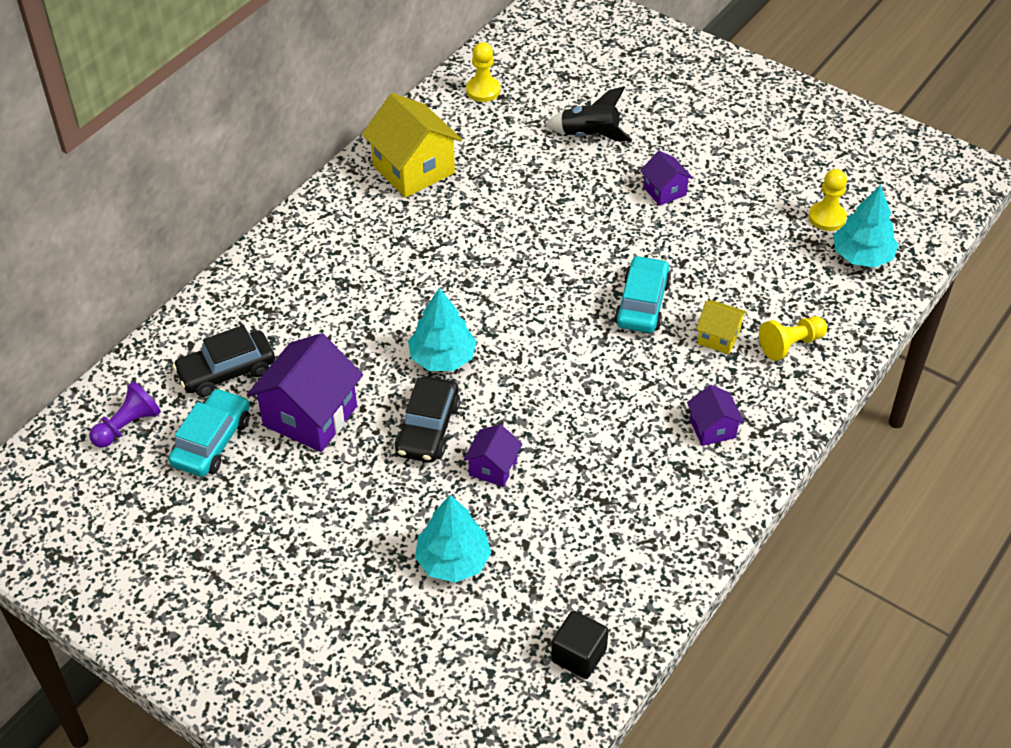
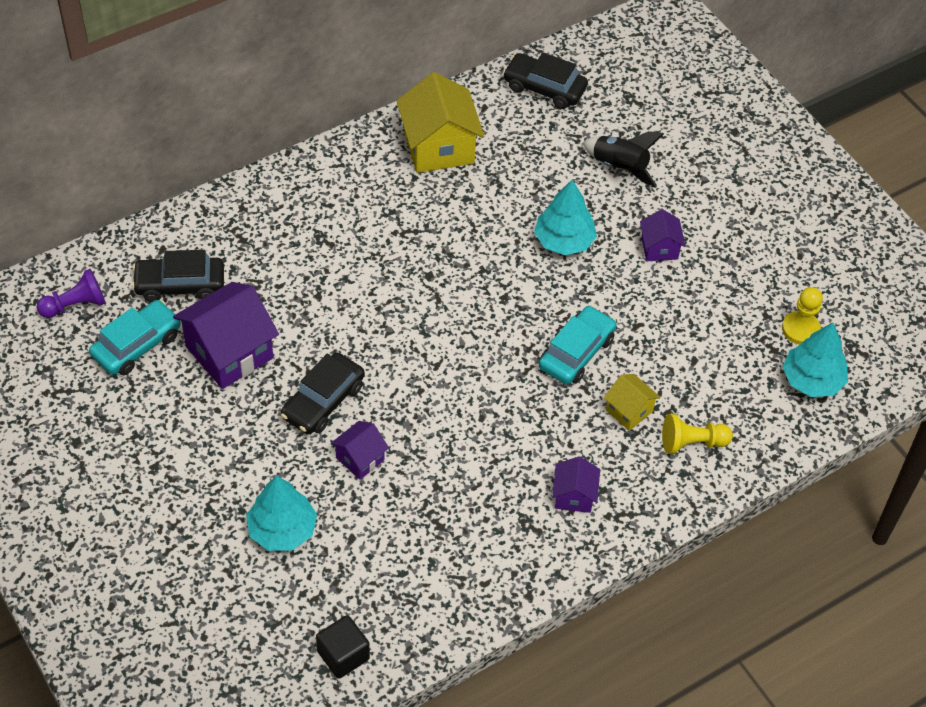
camera: 20 degrees right, 5 degrees up
turquoise tree [408,288,477,371] -> turquoise tree moved to [534,180,597,255]
yellow pawn [466,42,500,102] -> black car [503,52,588,109]

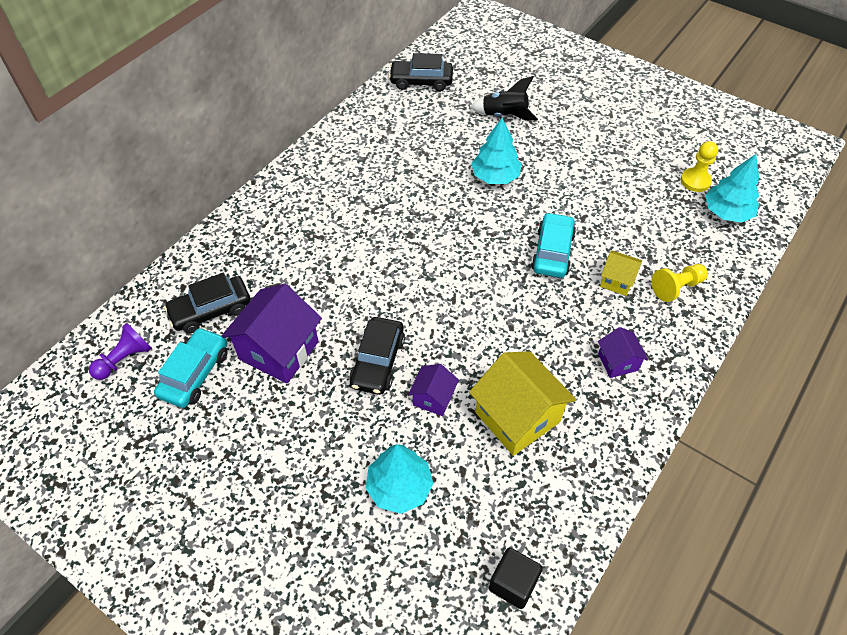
camera: 20 degrees left, 0 degrees up
yellow house [396,72,484,173] -> yellow house moved to [469,351,576,456]
purple house [640,209,686,261] -> none

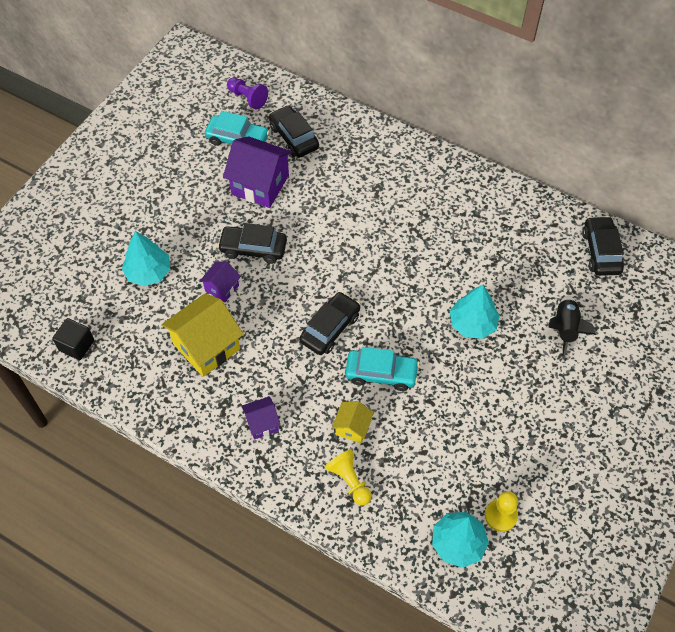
camera: 85 degrees right, 5 degrees up
purple house [408,364,459,416] -> purple house turned 75 degrees counterclockwise [199,261,241,302]
none -> black car [299,292,360,355]

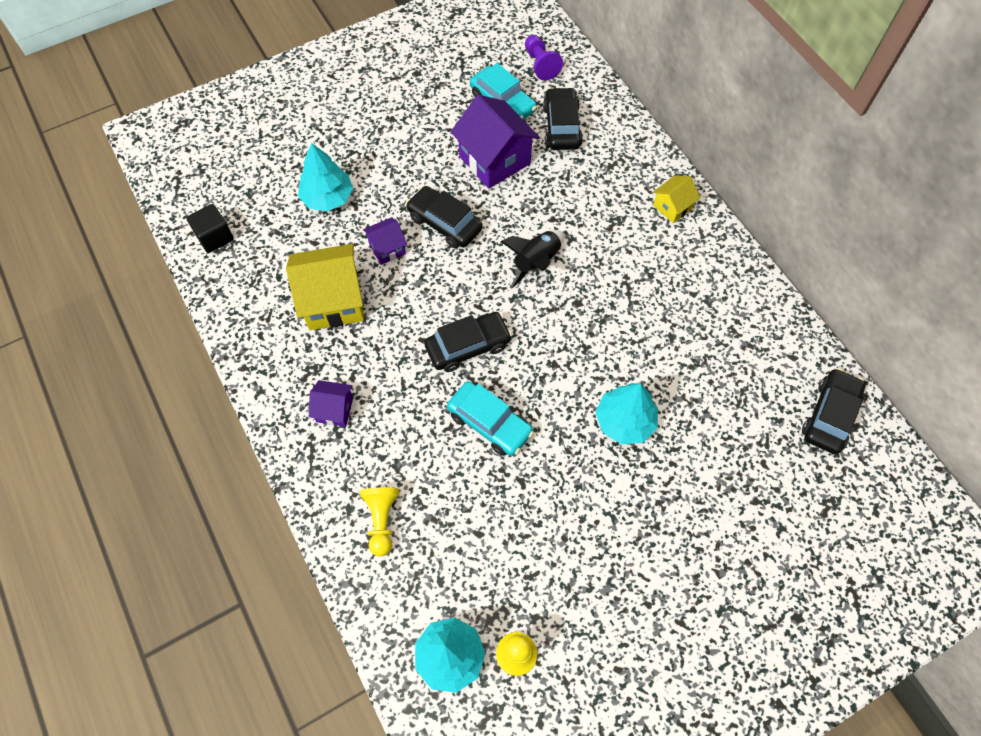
camera: 30 degrees right, 5 degrees up
yellow house [332,401,374,443] -> yellow house moved to [653,176,701,223]
black rocket [548,296,596,360] -> black rocket moved to [500,230,564,289]

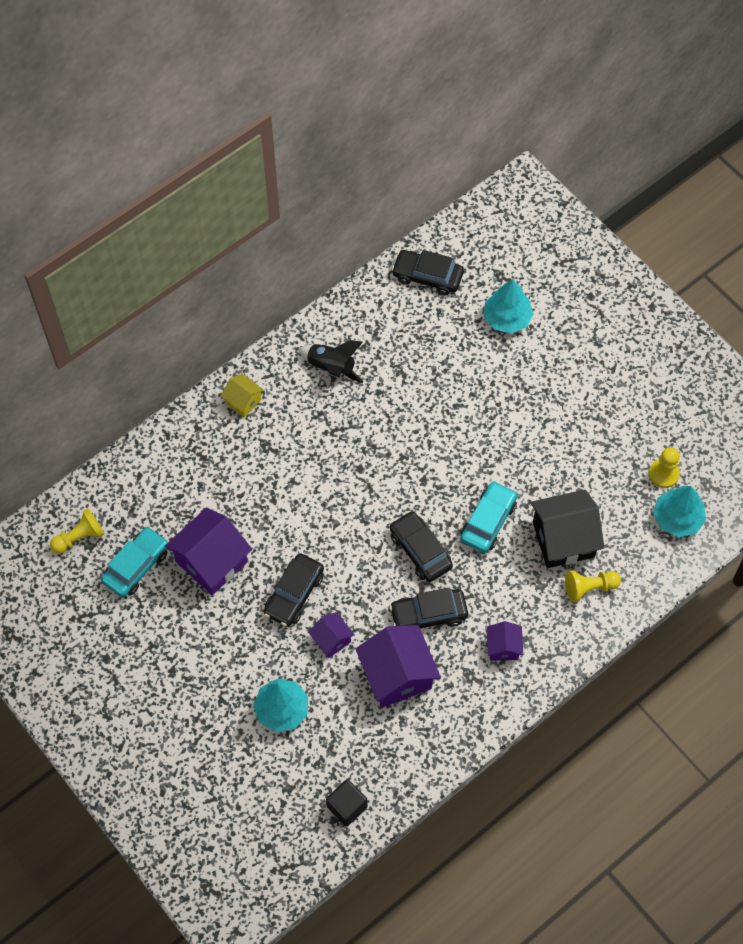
camera: 100 degrees left, 0 degrees up
yellow house [286,244,364,330] -> purple house [356,625,441,707]
black rocket [500,230,564,289] -> black rocket moved to [298,340,363,383]
purple pawn [525,35,563,80] -> yellow pawn [50,509,105,554]
black car [543,87,583,150] -> black car moved to [389,588,468,628]
turquoise tree [596,383,658,444] -> turquoise tree moved to [484,279,534,334]
none -> black house [531,490,604,568]

